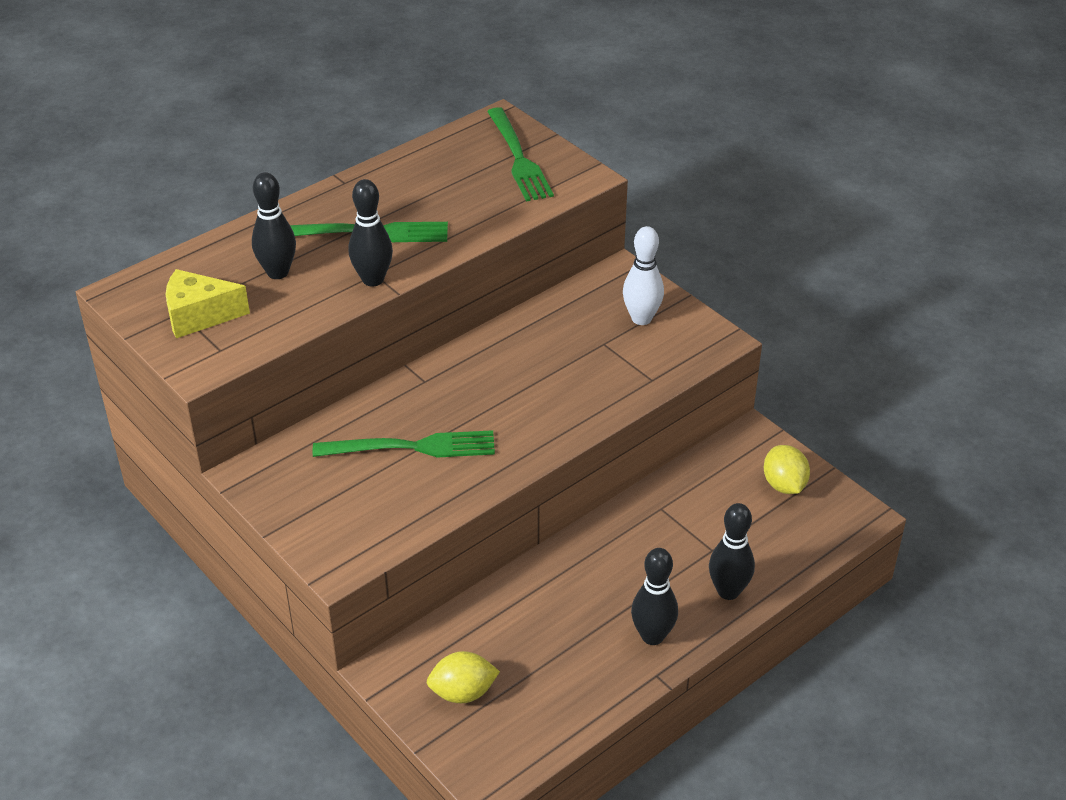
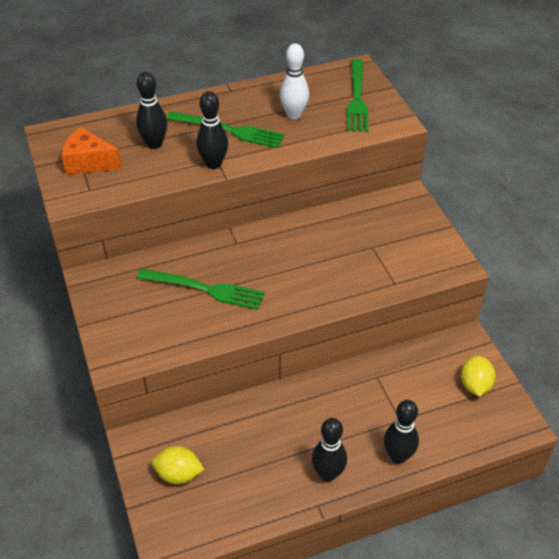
camera: 20 degrees right, 5 degrees up
yellow cheese [166,269,250,338] -> orange cheese [61,127,122,175]
white bowling pin [623,226,664,325] -> white bowling pin moved to [279,43,309,120]

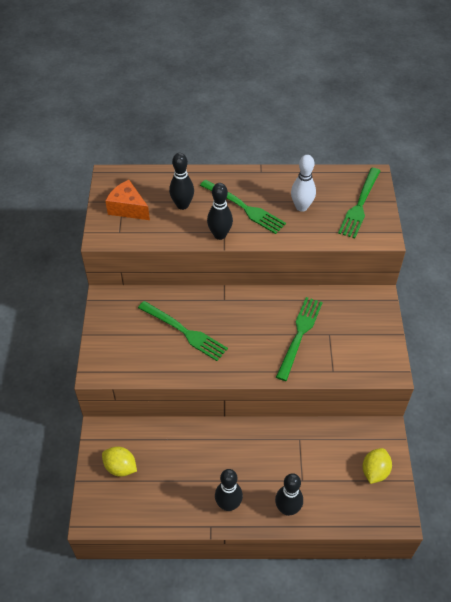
camera: 20 degrees right, 5 degrees up
none -> green fork [276,297,323,381]

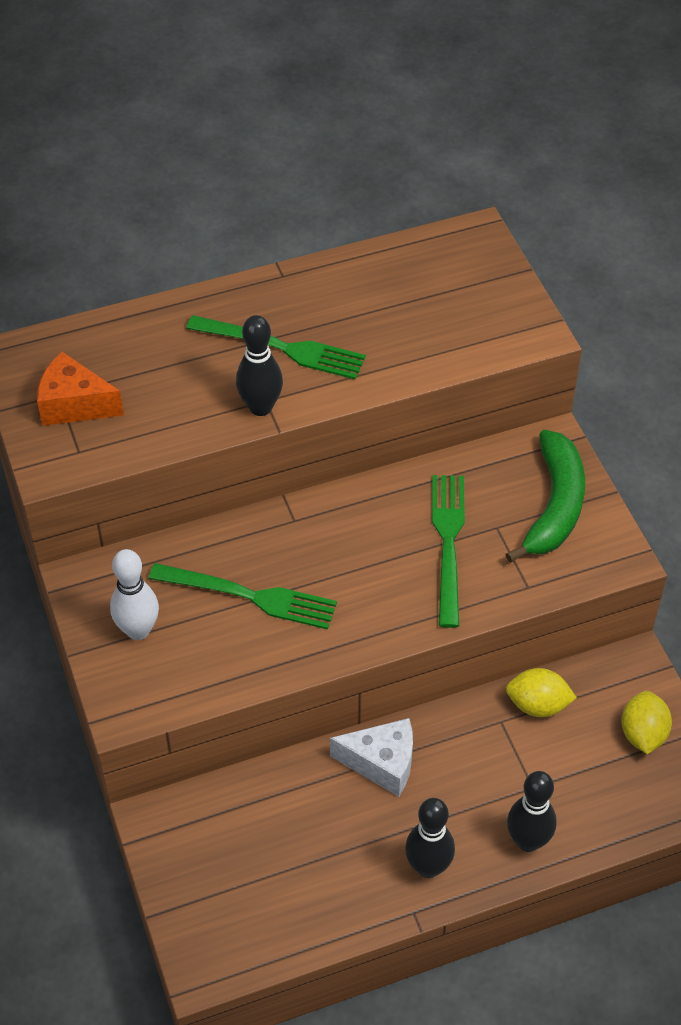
camera: 20 degrees left, 0 degrees up
yellow lemon [102,447,137,477] -> yellow lemon moved to [506,668,577,717]
black bowling pin [169,153,194,210] -> none
white bowling pin [291,155,316,212] -> white bowling pin moved to [110,549,159,640]
green fork [338,168,380,239] -> none
none -> white cheese [330,718,413,797]
none -> green banana [505,430,585,563]

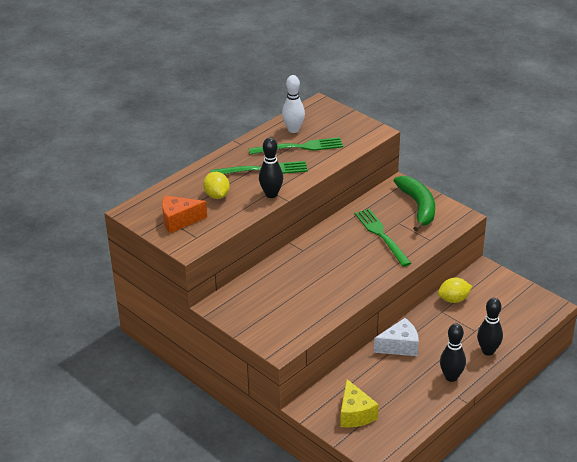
camera: 25 degrees left, 15 degrees down
white bowling pin [110,549,159,640] -> white bowling pin moved to [282,75,305,133]
green fork [149,563,337,629] -> green fork moved to [249,137,343,155]
yellow lemon [621,691,672,754] -> yellow lemon moved to [203,172,230,199]
none -> yellow cheese [340,379,379,427]

